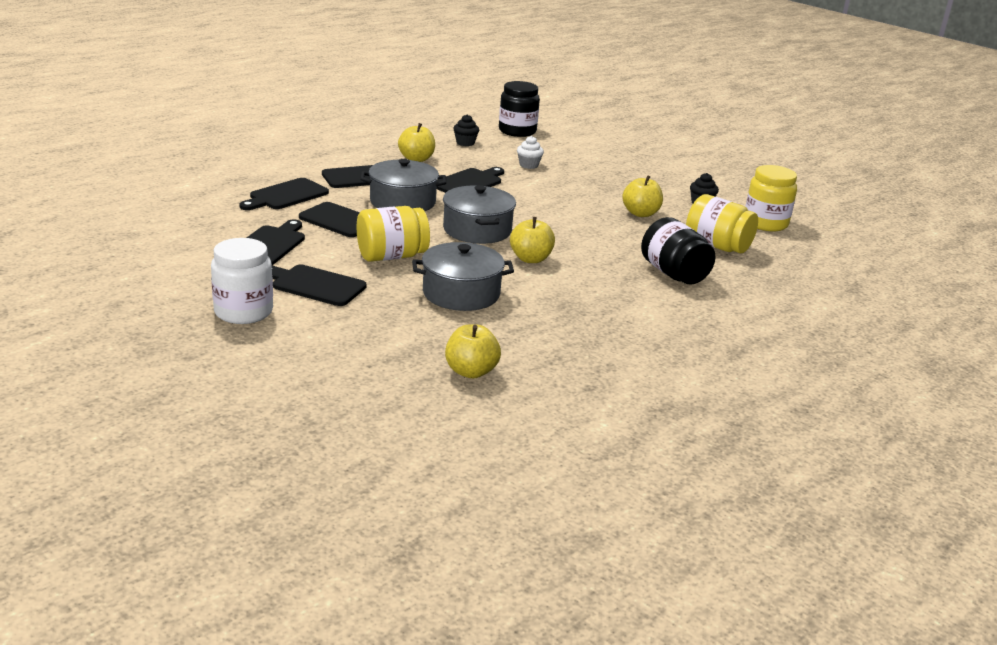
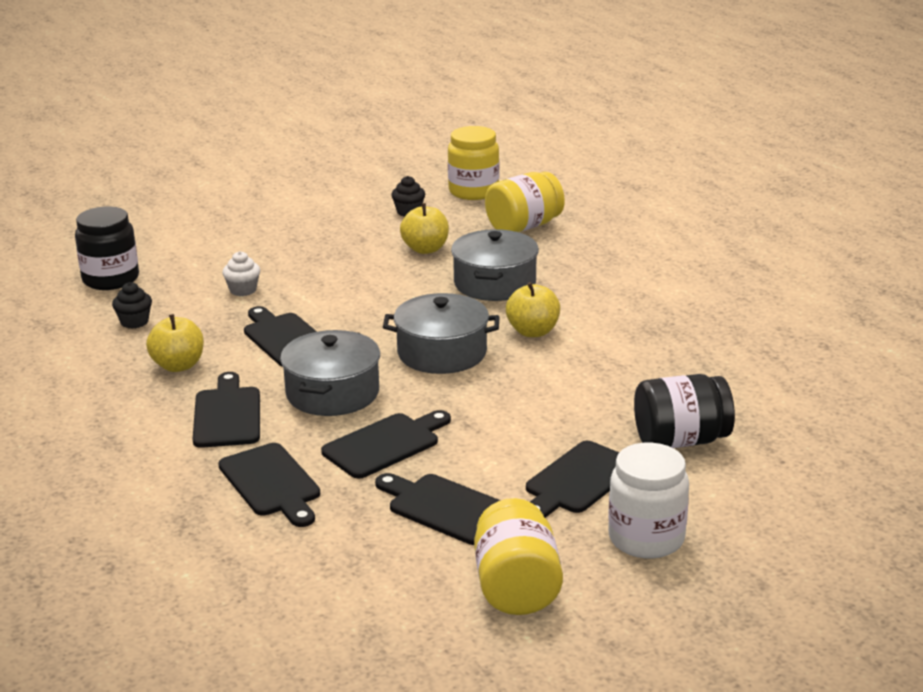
camera: 70 degrees left, 0 degrees up
yellow jar [357,206,430,262] -> yellow jar moved to [474,498,563,615]
grey pot [412,242,514,311] -> grey pot moved to [451,229,539,301]
yellow apple [445,325,501,378] -> none
black jar [641,217,716,285] -> black jar moved to [634,374,735,448]

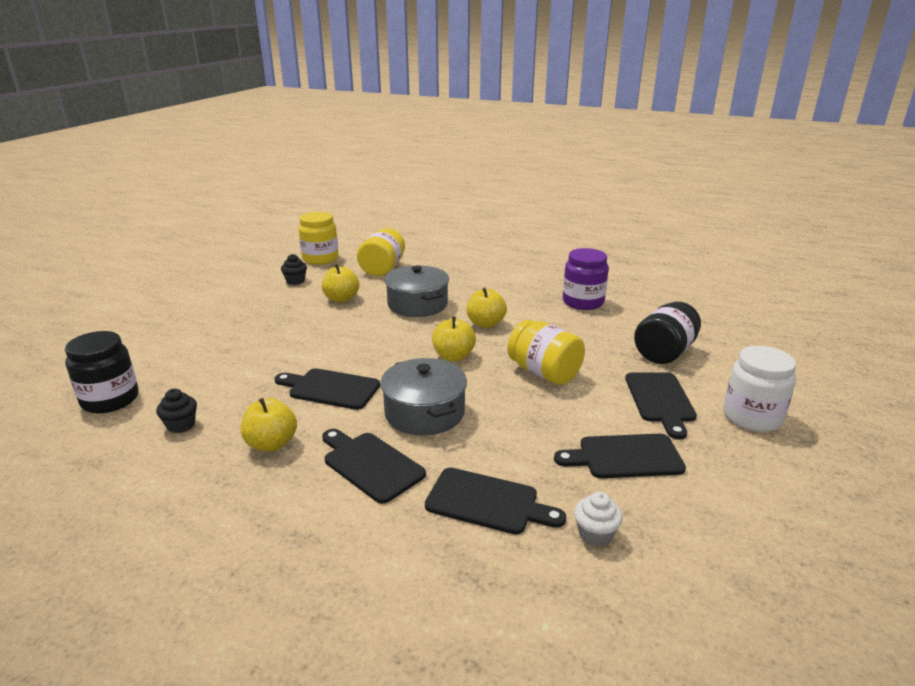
camera: 40 degrees left, 0 degrees up
white cupcake [222,251,260,296] -> white cupcake moved to [574,492,623,547]
black cutting board [321,410,451,479] -> none
grey pot [383,293,500,374] -> yellow apple [432,317,476,361]
yellow jar [474,498,563,615] -> yellow jar moved to [507,320,585,385]
none -> purple jar [563,248,609,310]

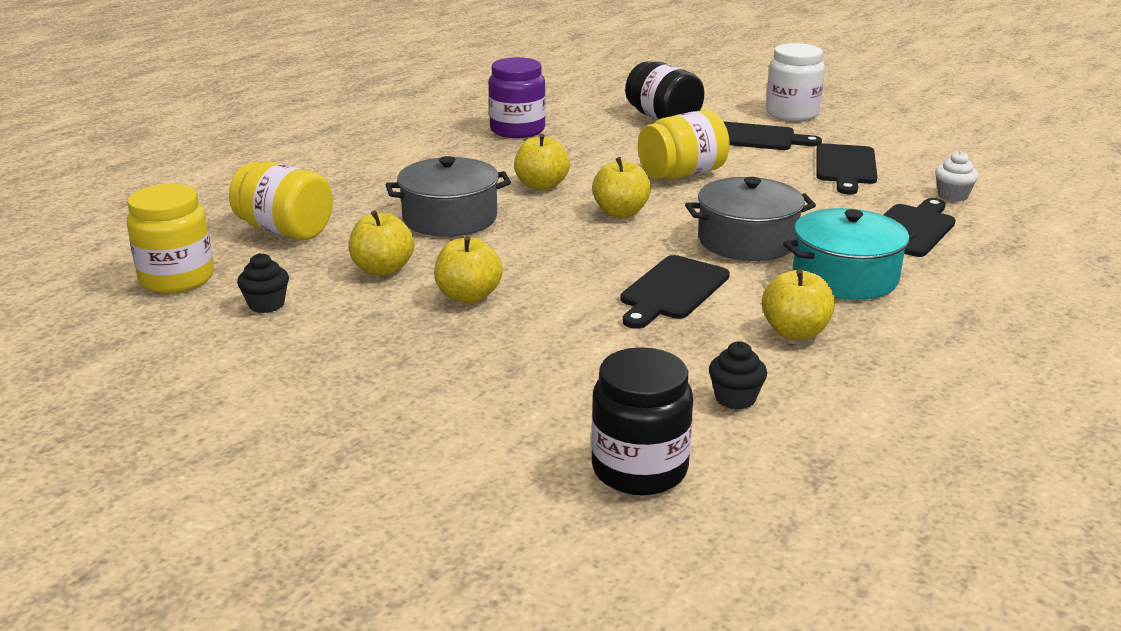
camera: 75 degrees left, 0 degrees up
black cutting board [322,429,426,504] -> turquoise pot [783,208,916,300]
none -> yellow apple [434,236,503,303]

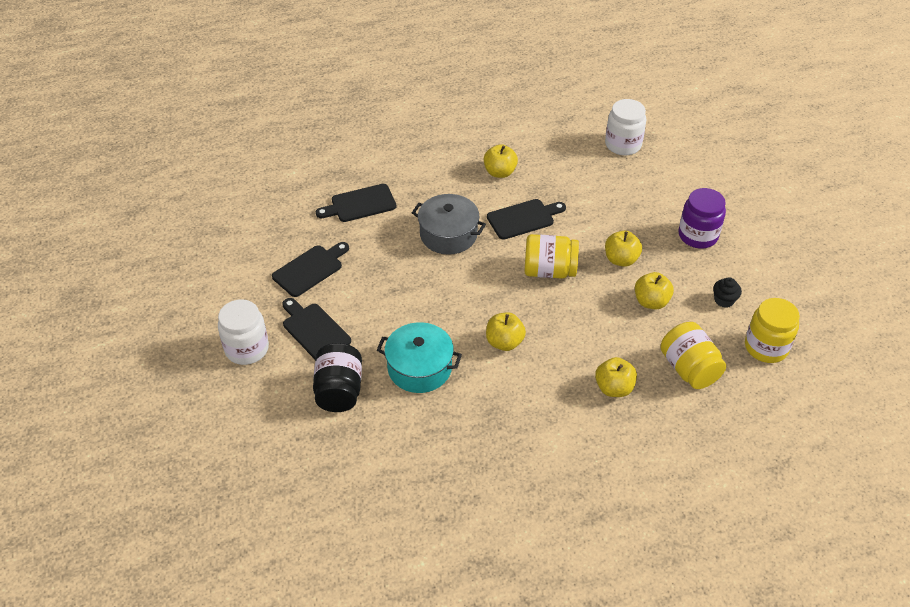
camera: 145 degrees left, 20 degrees up
grey pot [385,156,511,237] -> none
purple jar [489,57,546,138] -> purple jar moved to [678,188,726,248]
black jar [591,347,693,495] -> white jar [605,99,647,155]
yellow apple [592,157,651,218] -> yellow apple moved to [595,357,637,397]
yellow jar [638,110,730,179] -> yellow jar moved to [524,234,579,279]
black cupcake [709,341,767,410] -> none
turquoise pot [783,208,916,300] -> turquoise pot moved to [377,322,462,393]
white cupcake [935,151,979,202] -> none

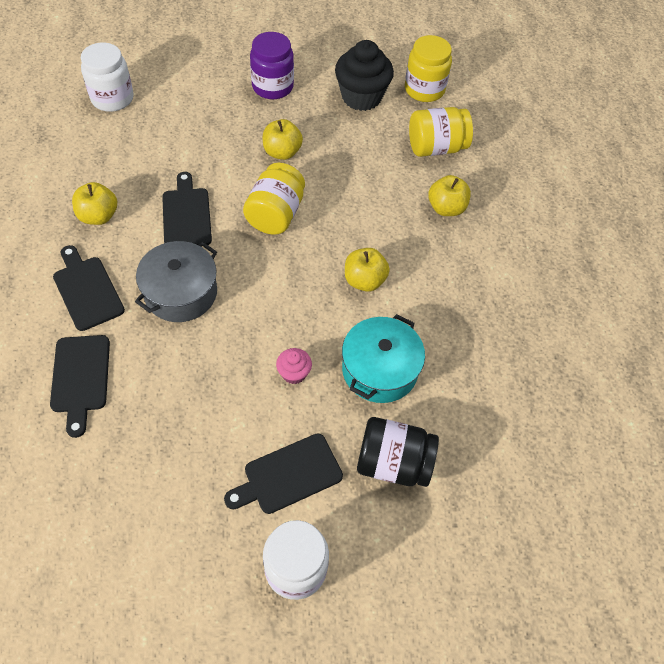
camera: 80 degrees left, 10 degrees up
black cutting board [272,242,349,297] -> black cutting board moved to [53,245,125,331]
yellow apple [635,272,674,309] -> none
black cupcake [713,277,742,308] -> black cupcake [335,40,394,111], size x2.08
none -> pink cupcake [276,348,312,384]

